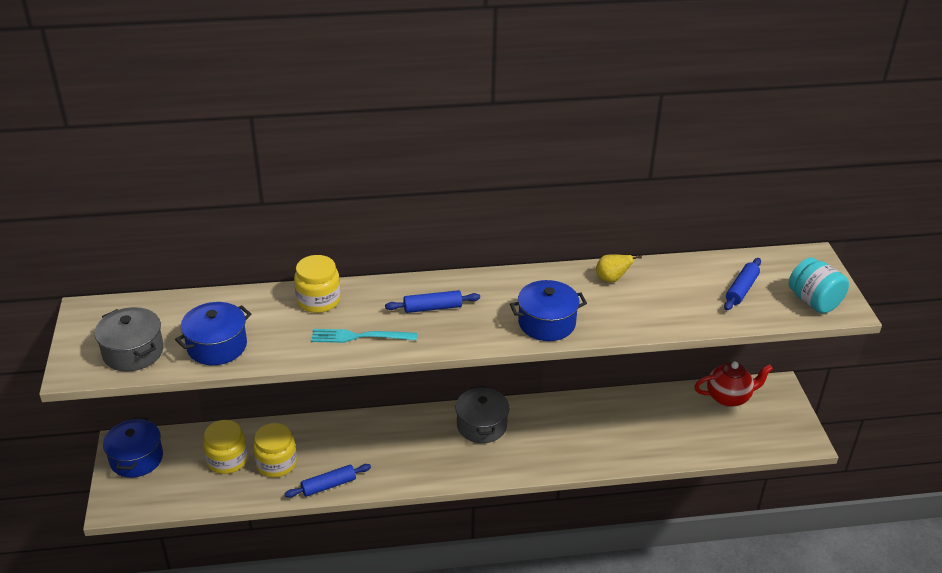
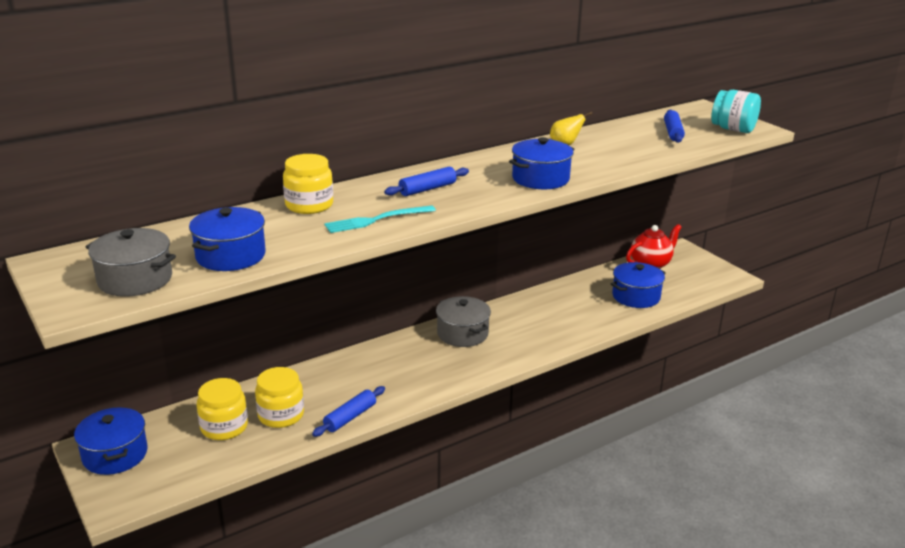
camera: 25 degrees left, 10 degrees down
none -> blue pot [611,262,666,308]

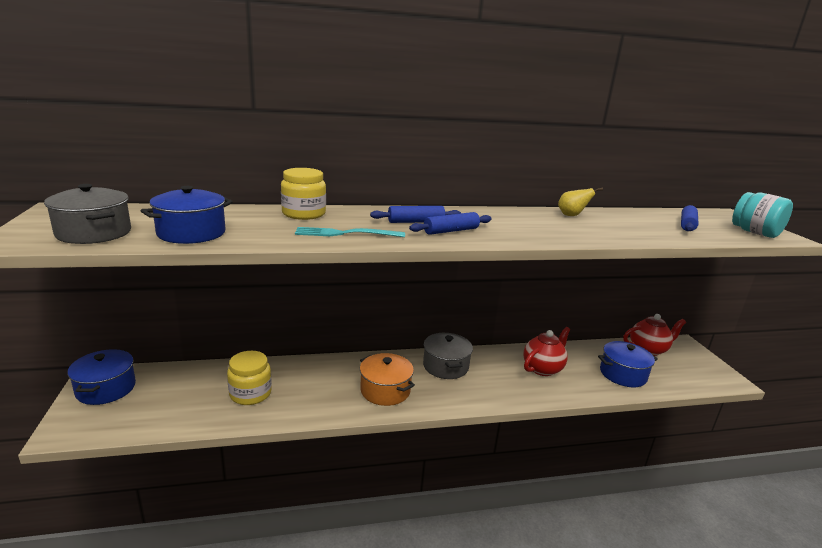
camera: 20 degrees right, 5 degrees down
yellow jar [197,378,248,440] -> none
blue rolling pin [312,386,385,437] -> blue rolling pin moved to [409,212,492,235]
blue pot [509,137,575,189] -> none
none -> orange pot [360,353,415,406]
none -> red teapot [523,327,570,376]

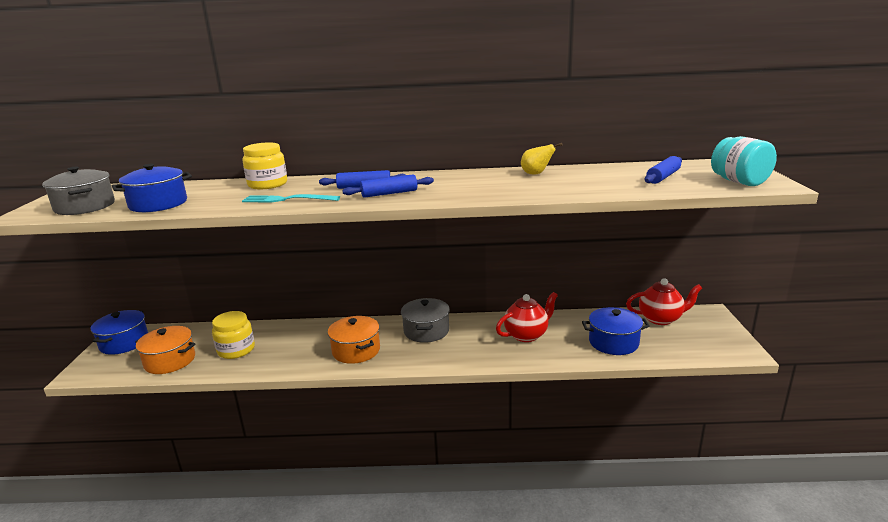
camera: 15 degrees right, 0 degrees up
none -> orange pot [135,326,195,374]

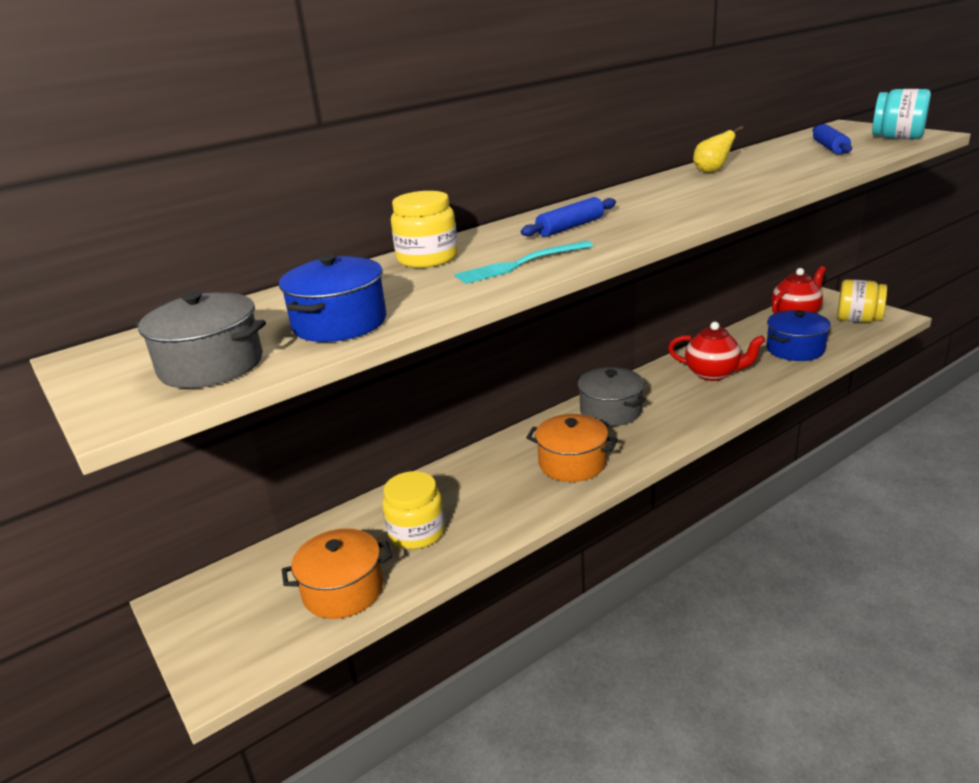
camera: 35 degrees left, 5 degrees up
blue pot [91,310,148,355] -> none
blue rolling pin [342,174,434,198] -> none
red teapot [496,292,558,342] -> red teapot turned 90 degrees clockwise [668,322,766,381]
none -> yellow jar [837,279,887,322]

